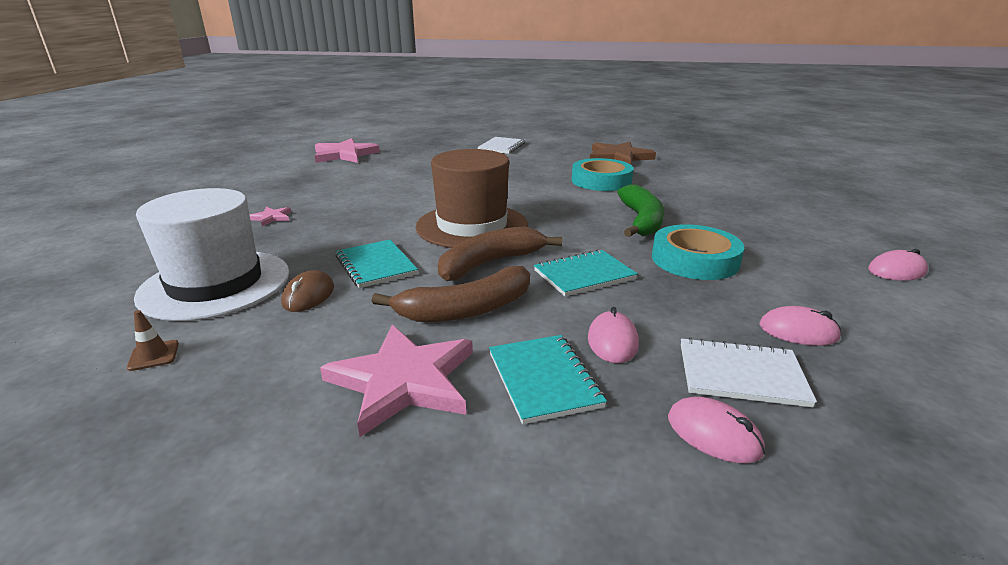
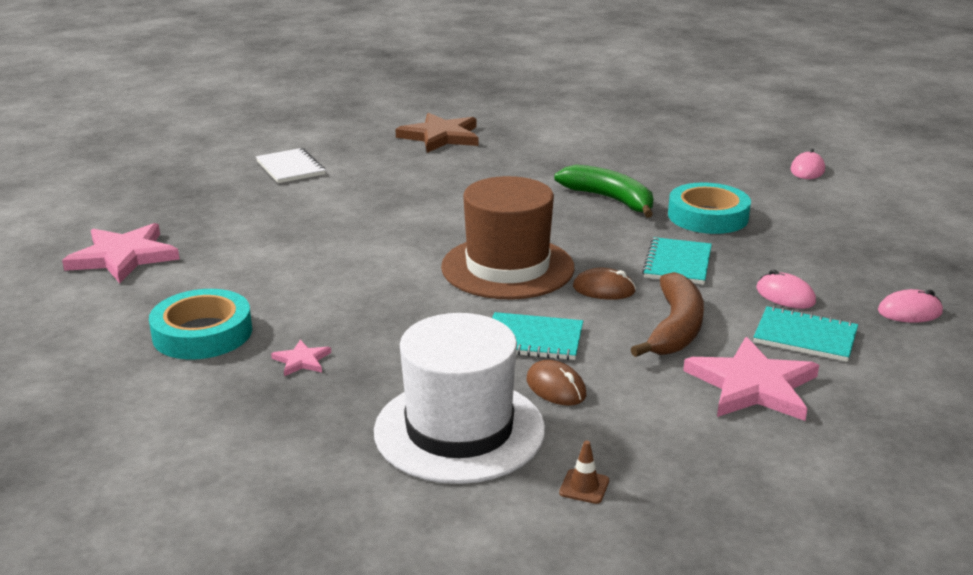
camera: 50 degrees left, 0 degrees up
brown banana [438,227,562,281] -> brown mouse [573,268,636,300]
turquoise tape [572,158,634,191] -> turquoise tape moved to [149,289,252,359]
white notebook [681,338,817,407] -> none
pink mouse [759,306,841,346] -> none

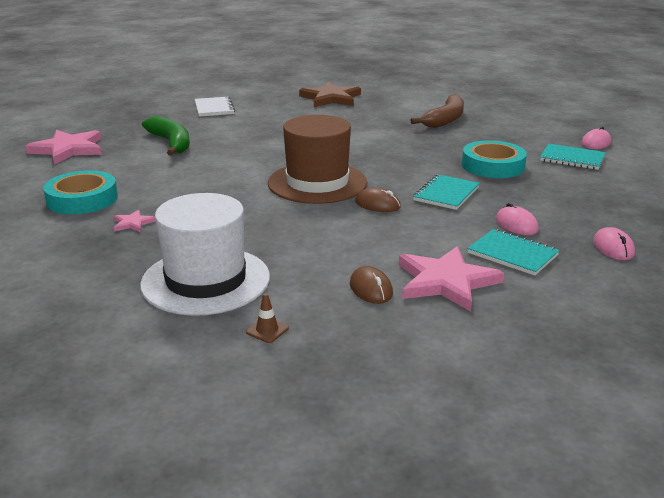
camera: 15 degrees right, 0 degrees up
turquoise notebook [492,312,583,360] -> turquoise notebook moved to [540,143,605,170]
brown mouse [526,360,586,406] -> brown mouse moved to [350,266,393,304]
green banana [554,165,653,218] -> green banana moved to [142,116,190,156]
brown banana [631,272,704,357] -> brown banana moved to [410,94,464,128]
pink mouse [878,289,943,323] -> pink mouse turned 75 degrees clockwise [593,227,635,260]

